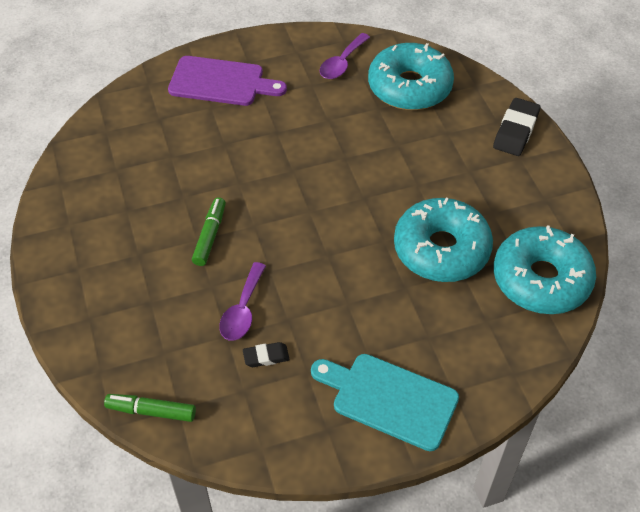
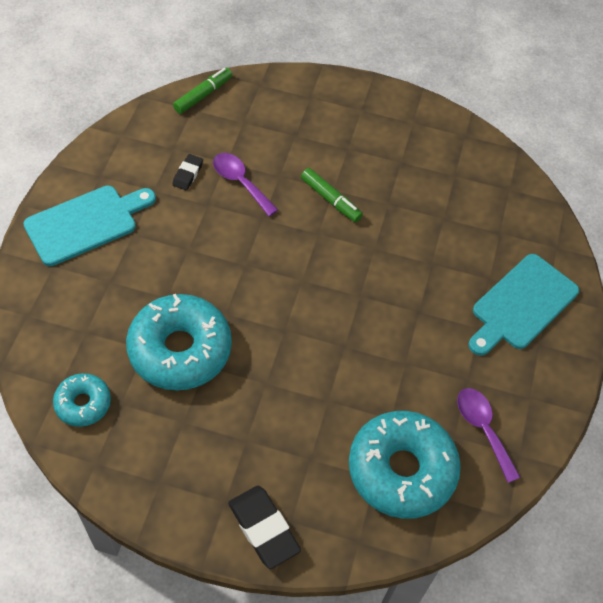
camera: 120 degrees right, 5 degrees up
purple cutting board [168,56,287,106] -> turquoise cutting board [468,254,579,356]
turquoise donut [494,226,596,314] -> turquoise donut [53,373,111,427], size x0.52

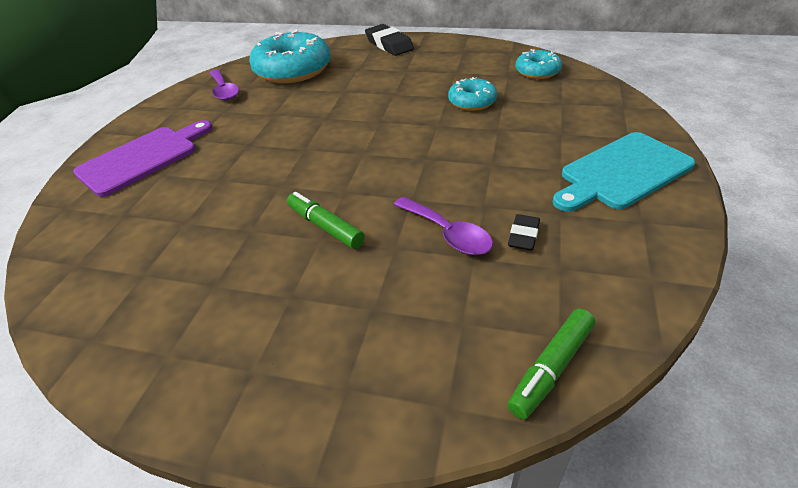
camera: 175 degrees left, 15 degrees down
turquoise donut [126,294,232,391] -> turquoise donut [448,77,497,111], size x0.52
turquoise cutting board [468,254,579,356] -> purple cutting board [73,120,213,197]

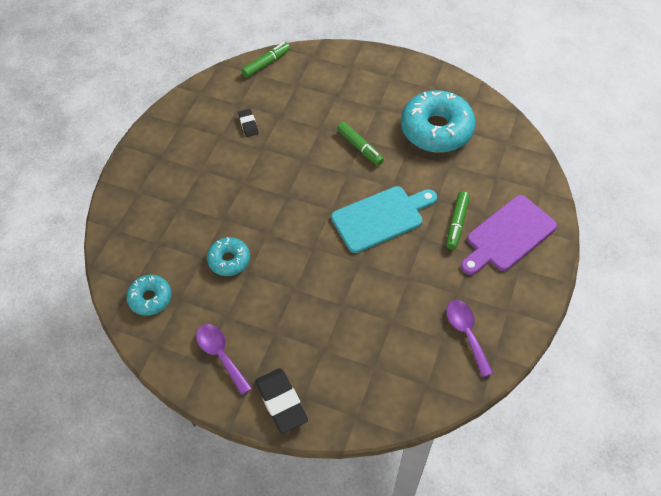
camera: 175 degrees left, 15 degrees up
turquoise donut [249,29,331,83] -> turquoise donut moved to [401,90,476,153]
purple spoon [394,197,493,255] -> purple spoon moved to [196,324,252,395]
black eraser [508,214,540,251] -> black eraser turned 45 degrees counterclockwise [238,109,259,137]
turquoise cutting board [553,132,695,212] -> turquoise cutting board moved to [331,186,437,253]
none -> green marker [446,191,470,250]

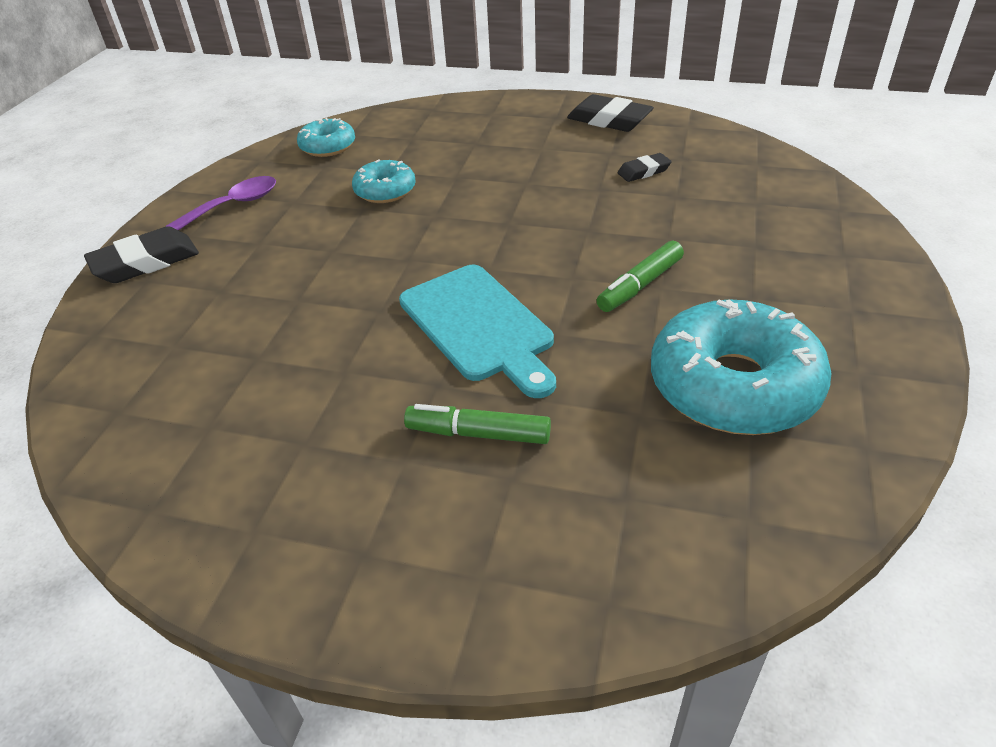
camera: 85 degrees right, 15 degrees down
green marker [241,42,290,78] -> none
purple spoon [446,300,493,377] -> none
purple cutting board [461,195,557,275] -> none
none -> black eraser [567,94,654,132]

